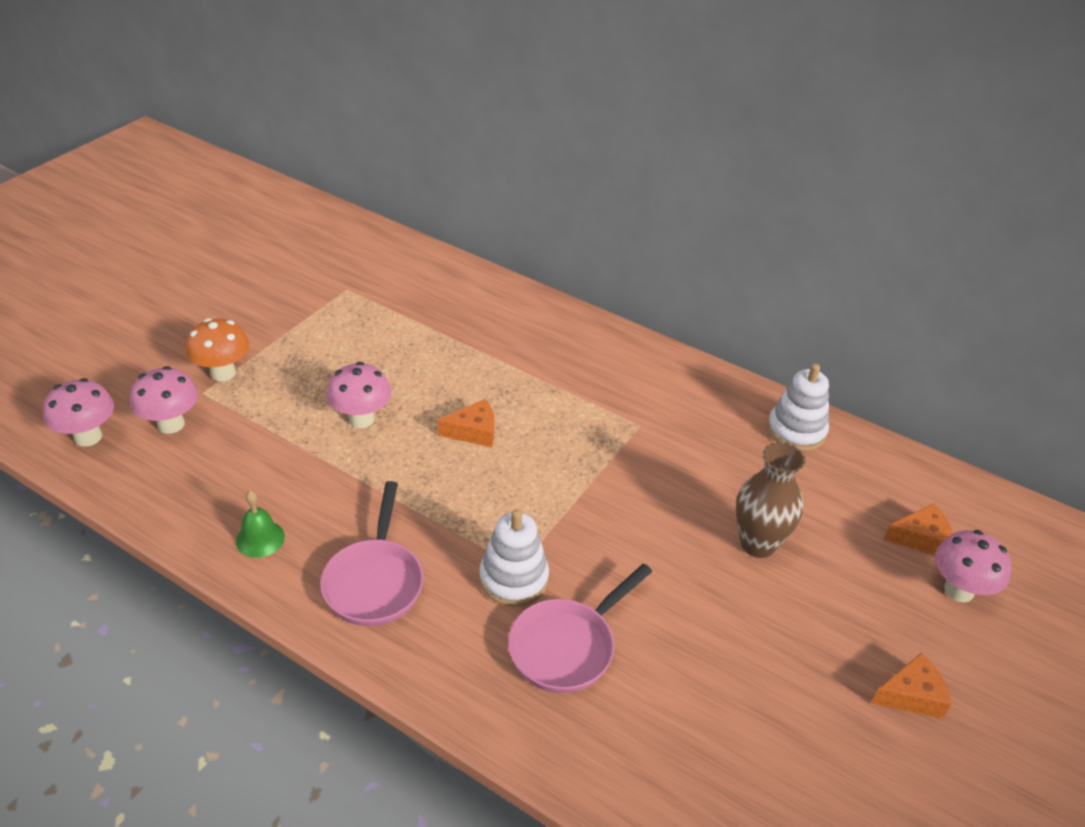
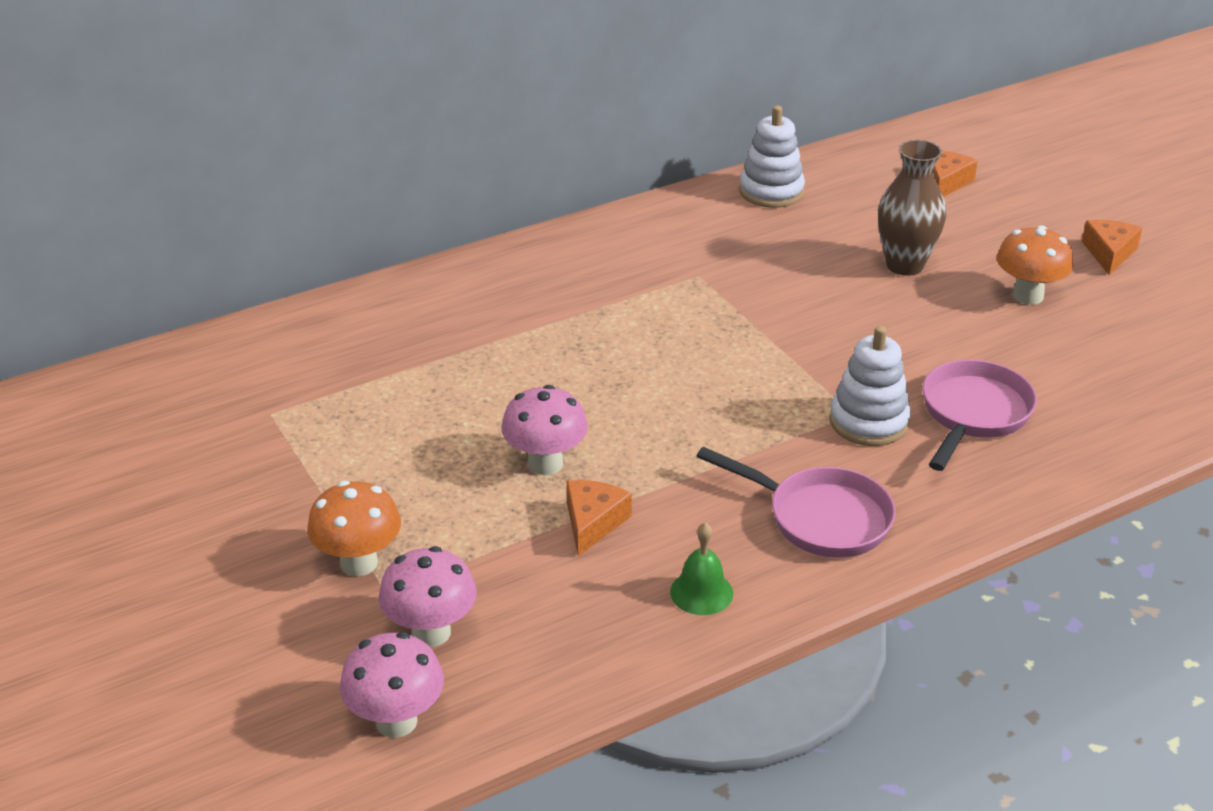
camera: 60 degrees left, 5 degrees down
orange cheese [438,399,495,447] -> orange cheese moved to [567,480,632,556]
pink pan [508,563,652,693] -> pink pan turned 135 degrees counterclockwise [922,360,1037,471]
pink mushroom [935,530,1012,603] -> none
none -> orange mushroom [997,225,1073,305]

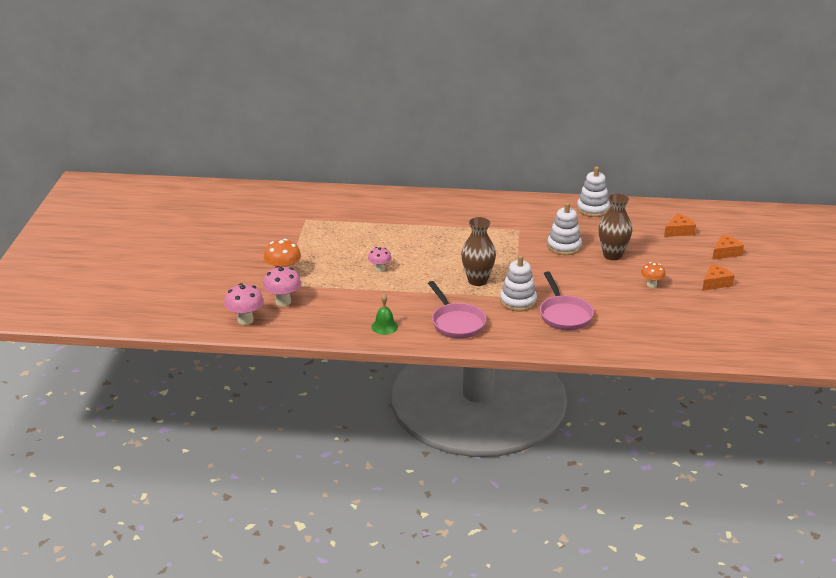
camera: 35 degrees right, 5 degrees down
pink mushroom [501,385,588,475] -> pink mushroom [368,247,392,272], size x0.65
orange cheese [567,480,632,556] -> orange cheese moved to [712,234,744,260]
pink pan [922,360,1037,471] -> pink pan turned 105 degrees clockwise [540,272,594,330]
orange mushroom [997,225,1073,305] -> orange mushroom [641,262,665,288], size x0.65
none -> brown vase [461,217,496,286]
none -> white stacking toy [547,202,582,255]

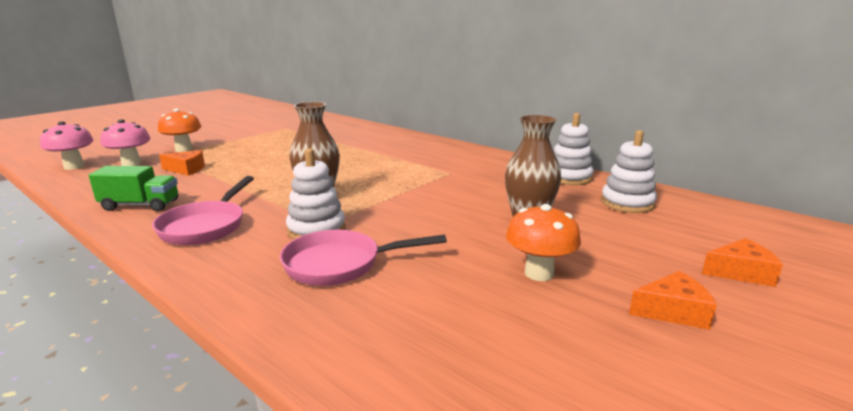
camera: 35 degrees right, 10 degrees down
pink mushroom [368,247,392,272] -> none
green bell [371,294,398,335] -> green truck [89,166,178,212]
pink pan [540,272,594,330] -> pink pan turned 60 degrees clockwise [280,230,447,286]
white stacking toy [547,202,582,255] -> white stacking toy moved to [601,130,657,213]
orange mushroom [641,262,665,288] -> orange mushroom [506,204,581,281], size x1.55
orange cheese [664,213,696,237] -> orange cheese moved to [159,150,205,176]

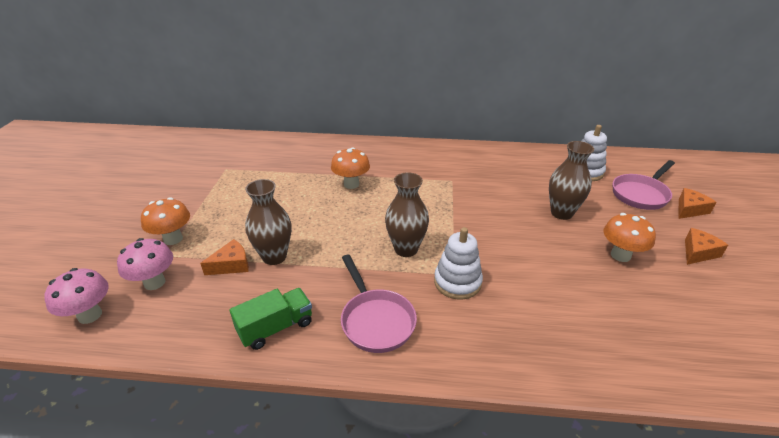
camera: 35 degrees left, 15 degrees up
pink pan [280,230,447,286] -> pink pan moved to [613,160,675,210]
white stacking toy [554,113,594,185] -> none
none -> brown vase [245,179,291,265]
none -> orange mushroom [331,147,370,189]

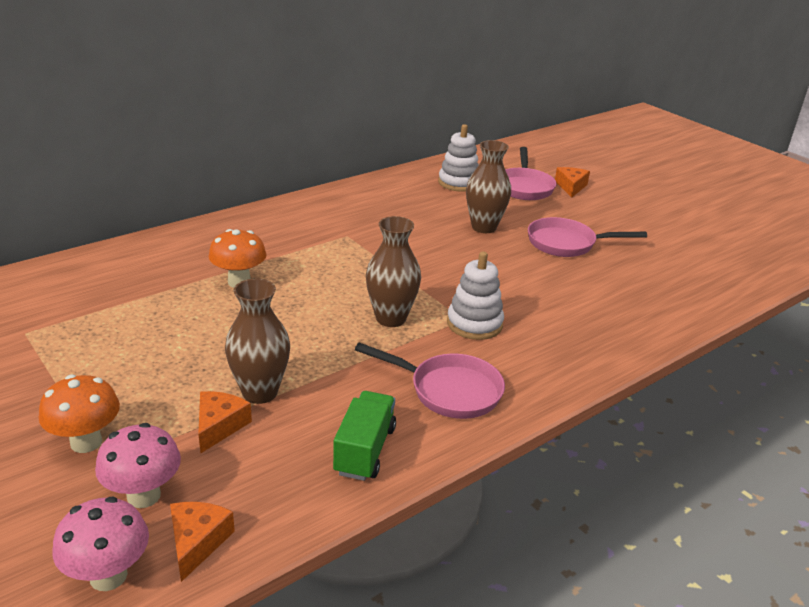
camera: 45 degrees left, 5 degrees down
orange mushroom [603,213,656,262] -> pink pan [528,217,647,257]
orange cheese [685,228,728,265] -> orange cheese moved to [170,502,235,582]

